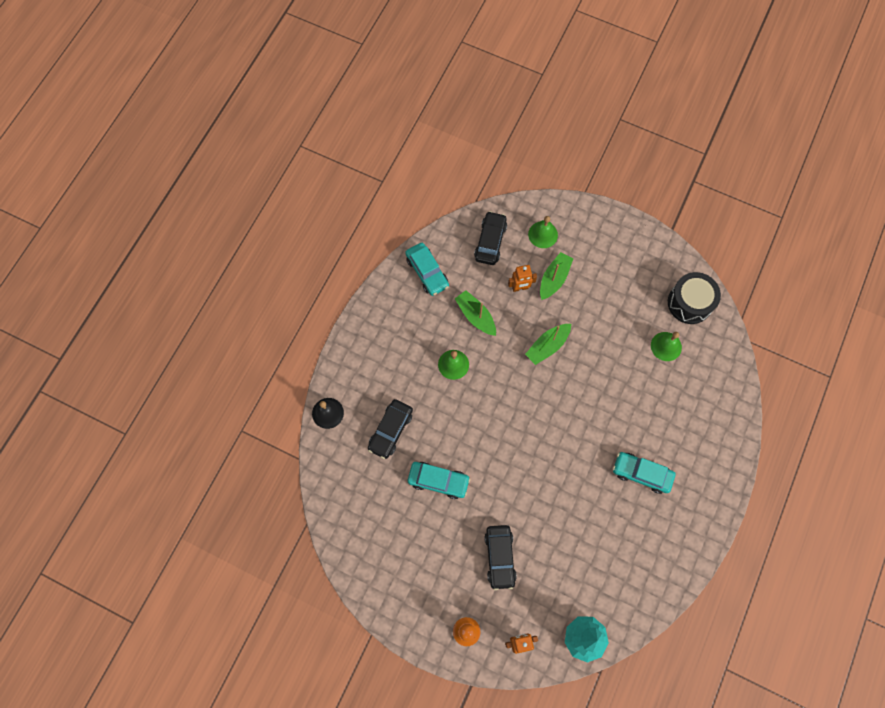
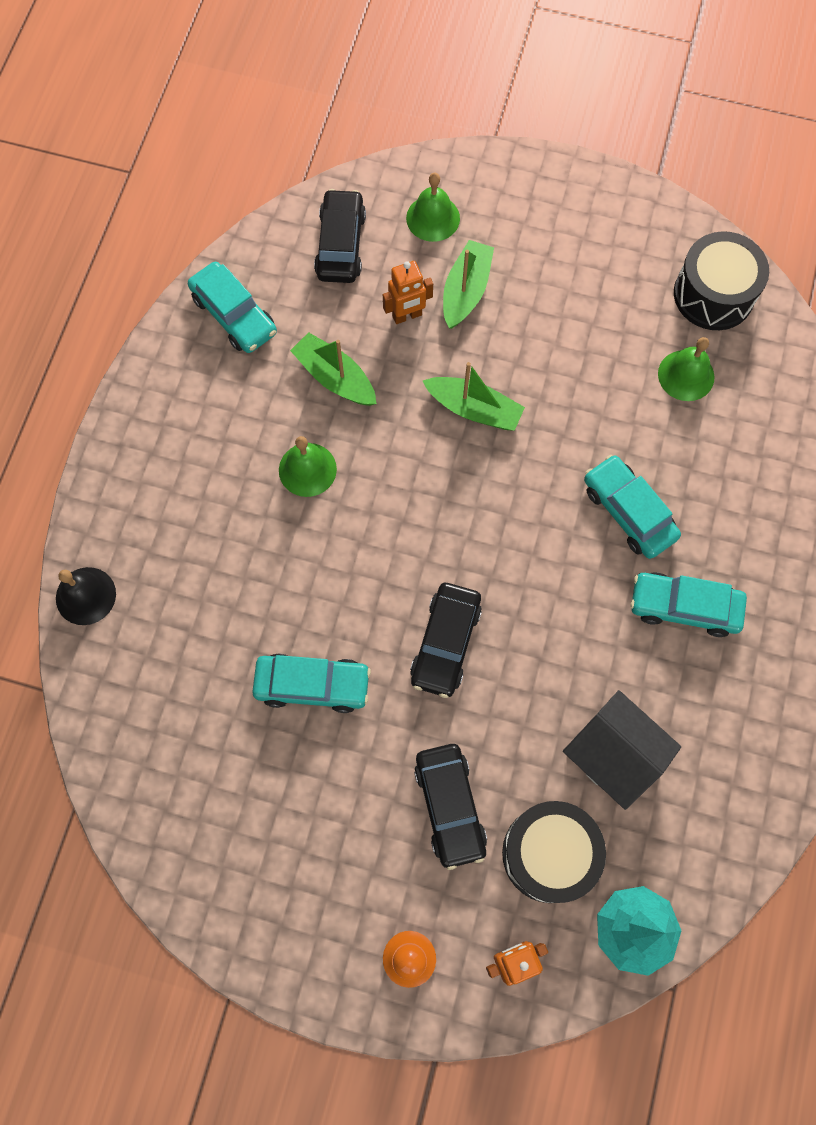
camera: 10 degrees left, 0 degrees up
black car [368,399,413,459] -> black car moved to [410,583,482,698]
green boat [525,324,571,365] -> green boat turned 105 degrees counterclockwise [423,362,525,431]
none -> black drum [502,801,606,903]
none -> black house [563,690,681,810]
none -> turquoise car [584,455,681,559]

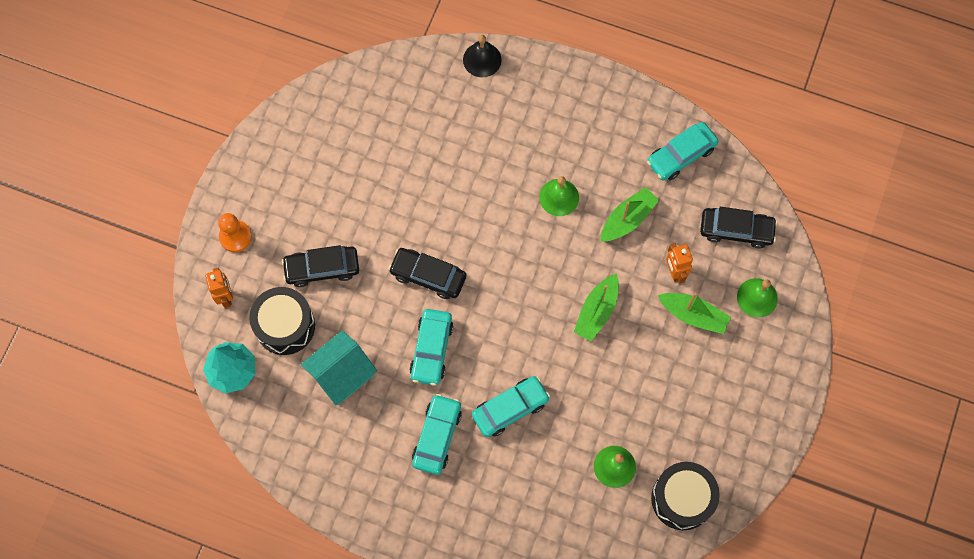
camera: 95 degrees right, 0 degrees up
turquoise car [252,654,371,713] -> turquoise car moved to [409,309,454,386]
black house [563,690,681,810] -> turquoise house [301,331,377,405]

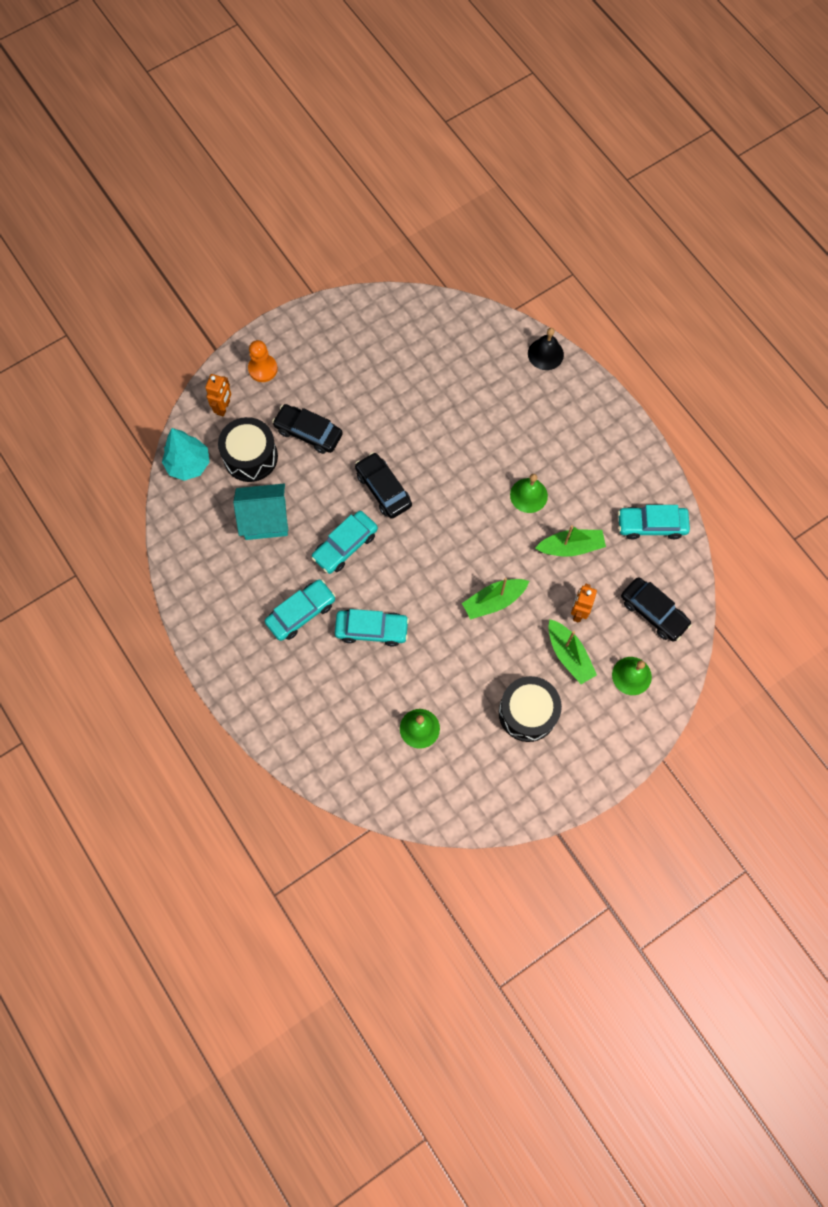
camera: 35 degrees right, 0 degrees up
black drum [651,462,720,530] -> black drum moved to [499,676,562,742]

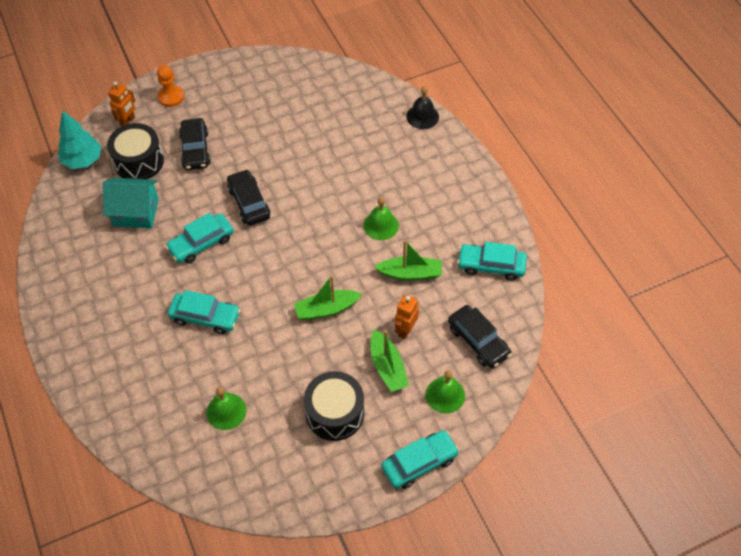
camera: 10 degrees right, 15 degrees down
turquoise car [265,579,336,641] -> turquoise car moved to [382,430,459,489]
black car [272,404,343,454] -> black car turned 135 degrees counterclockwise [179,118,211,170]

